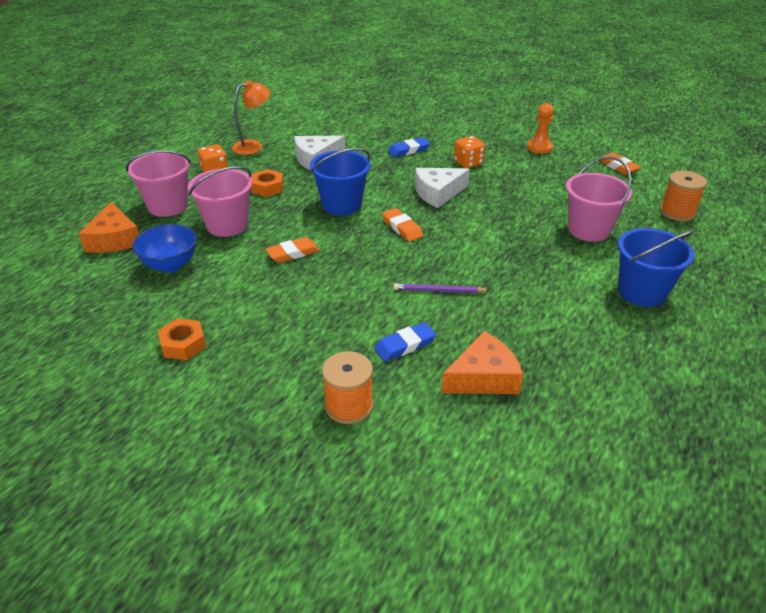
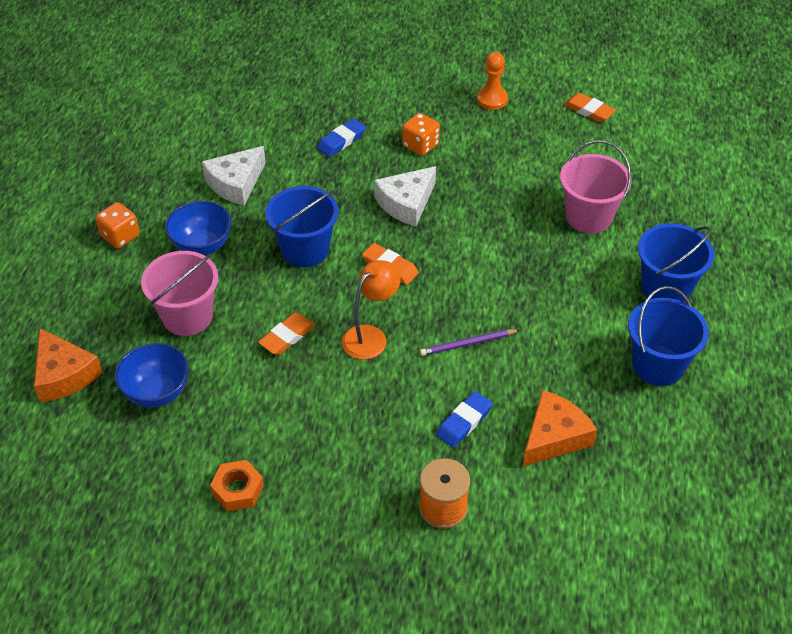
camera: 20 degrees left, 10 degrees up
pink bucket [126,150,191,217] -> none
orange lamp [232,80,270,155] -> orange lamp moved to [342,260,401,360]
orange nut [251,169,284,197] -> blue bowl [165,201,232,255]
orange spool [660,171,707,221] -> none
none -> blue bucket [628,286,709,386]

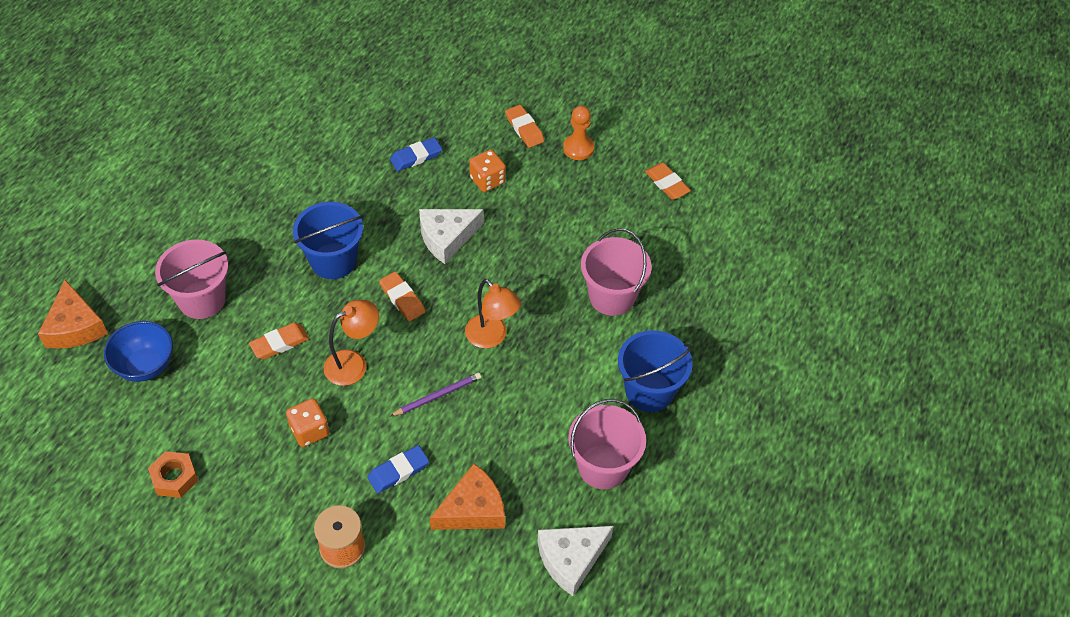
camera: 15 degrees right, 5 degrees up
orange dice [96,202,140,249] -> orange dice moved to [286,398,329,447]
blue bowl [165,201,232,255] -> none
white cheese [202,146,266,205] -> white cheese moved to [538,526,613,596]
purple pencil [420,329,519,356] -> purple pencil turned 150 degrees clockwise [390,373,481,416]
blue bucket [628,286,709,386] -> pink bucket [569,399,646,489]
none -> orange lamp [465,279,521,348]
none -> orange eraser [505,105,544,148]

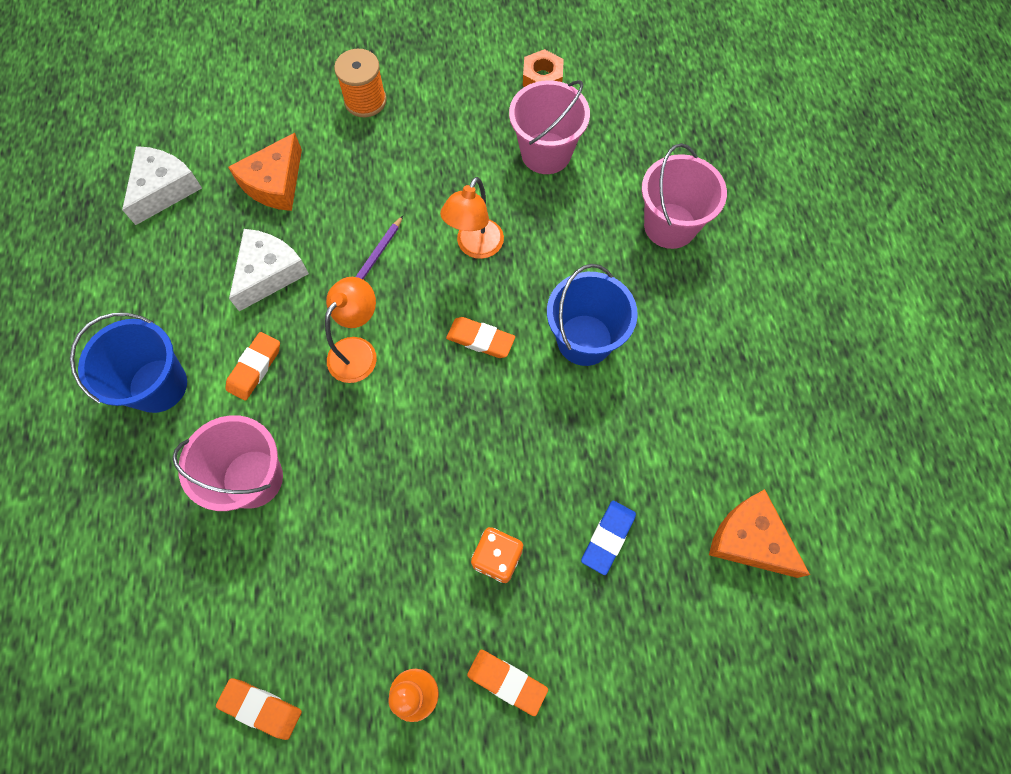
camera: 150 degrees right, 15 degrees up
orange cheese [38,280,108,349] -> orange cheese moved to [709,489,810,578]
blue bowl [104,321,173,382] -> none
orange eraser [249,323,309,359] -> orange eraser moved to [226,332,280,401]
orange dice [286,398,329,447] -> none
blue eraser [367,445,429,493] -> none
white cheese [419,209,483,264] -> white cheese moved to [229,229,309,311]
orange lamp [465,279,521,348] -> orange lamp turned 105 degrees clockwise [325,277,377,383]
pink bucket [569,399,646,489] -> pink bucket moved to [509,80,590,174]

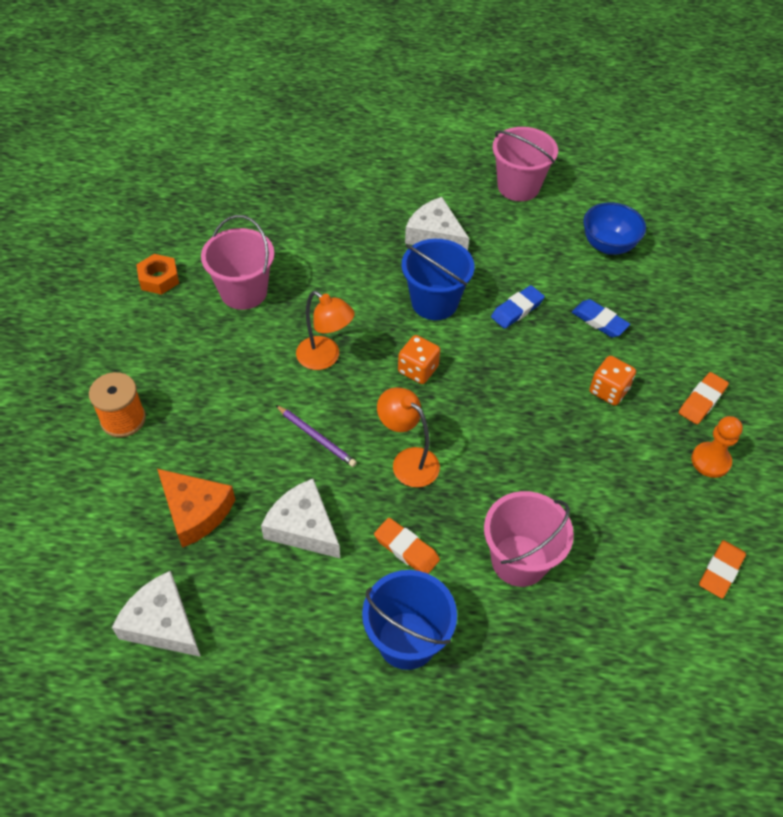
camera: 80 degrees left, 15 degrees down
orange eraser [446,317,515,358] -> orange dice [398,335,440,384]
pink bucket [642,143,727,249] -> pink bucket moved to [492,127,558,201]
orange cheese [709,489,810,578] -> blue bowl [583,202,646,255]
none -> white cheese [405,197,469,251]
none -> blue eraser [491,285,545,329]

